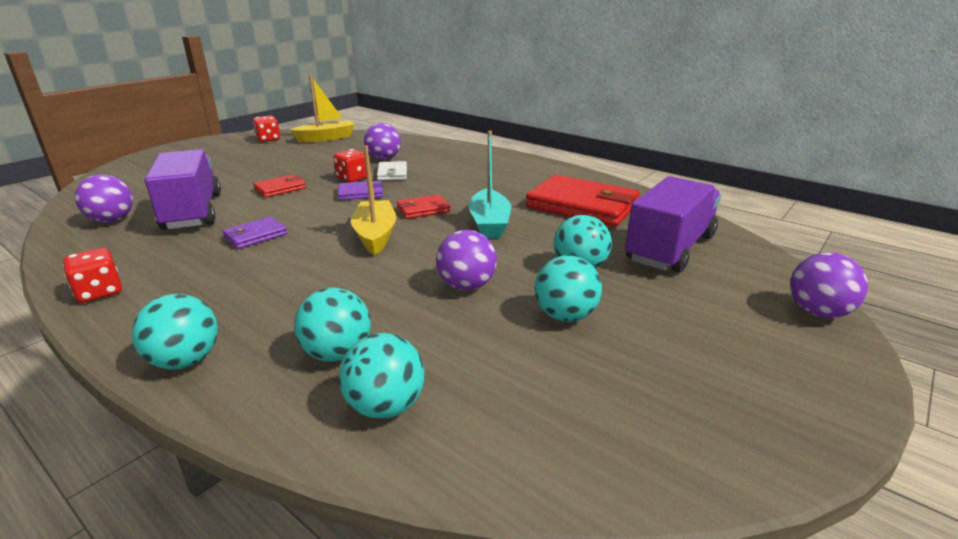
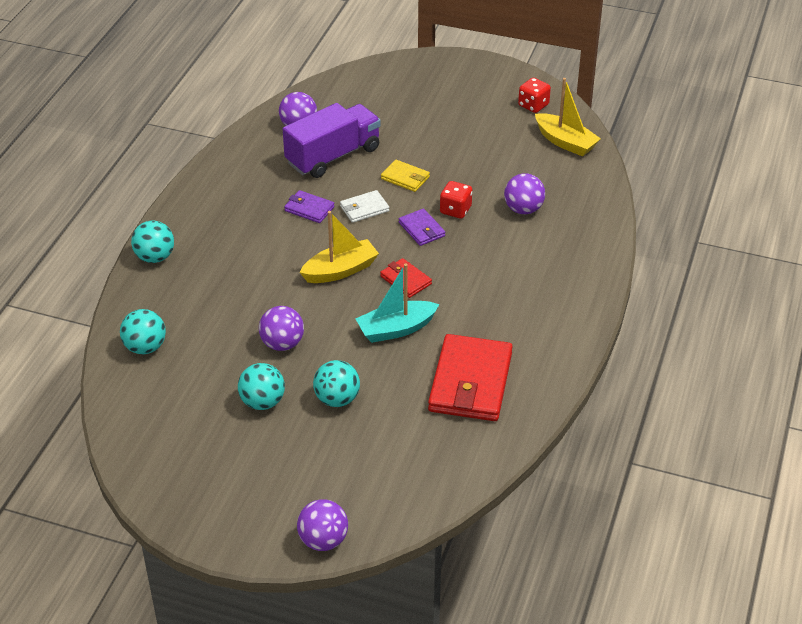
camera: 70 degrees right, 15 degrees up
red dice [63,248,122,303] -> none
red wallet [253,174,306,198] -> yellow wallet [381,160,430,192]
turquoise ball [294,288,371,362] -> none
white wallet [377,161,407,181] -> white wallet moved to [340,190,389,223]
purple truck [625,176,721,273] -> none

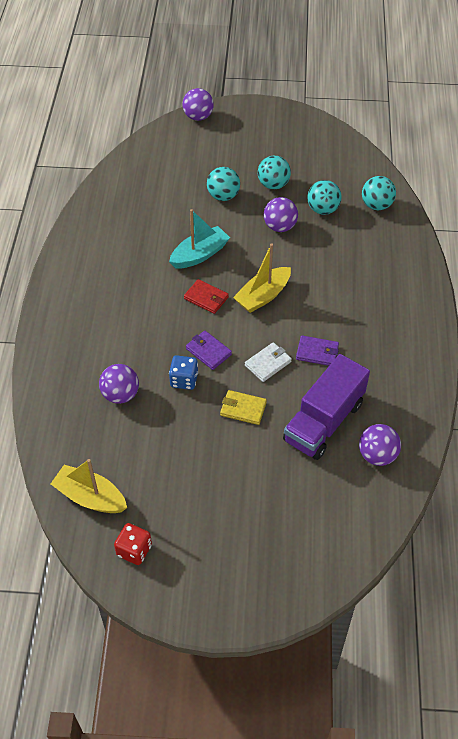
camera: 165 degrees right, 10 degrees up
turquoise ball [131,220,174,263] -> turquoise ball moved to [307,180,342,215]
red wallet [428,334,513,421] -> none
red dice [440,181,472,219] -> blue dice [169,355,198,390]

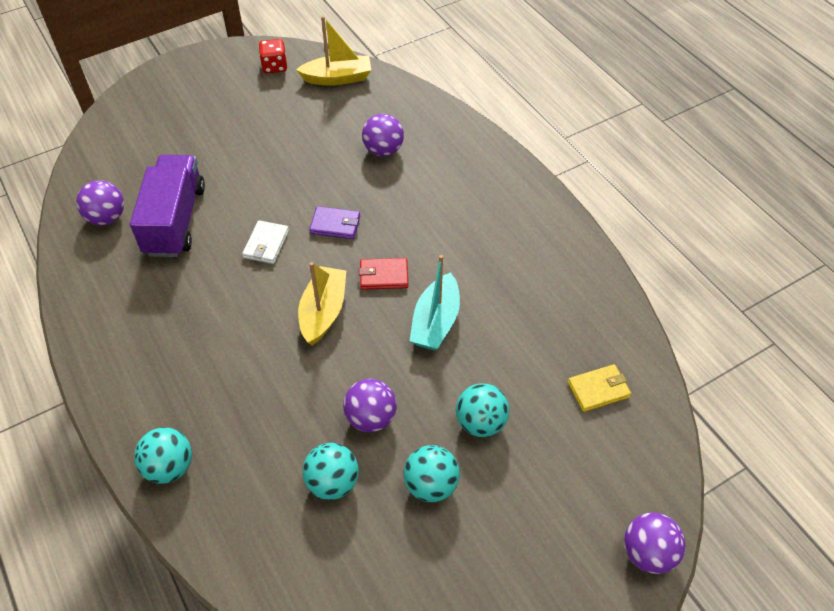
camera: 145 degrees right, 0 degrees up
blue dice [169,355,198,390] -> none
yellow wallet [220,390,267,425] -> yellow wallet moved to [568,364,631,412]
purple wallet [296,335,339,366] -> none
turquoise ball [362,176,396,210] -> turquoise ball moved to [134,428,192,484]

